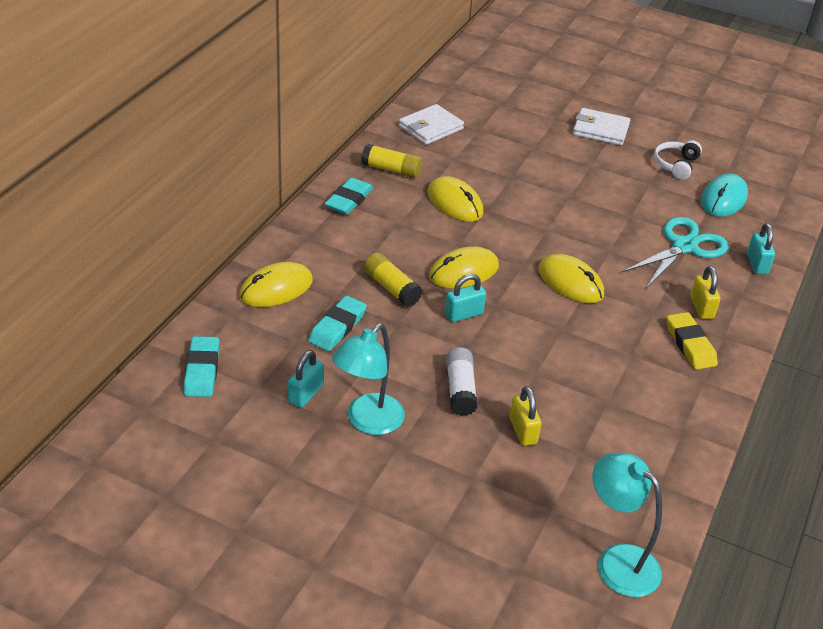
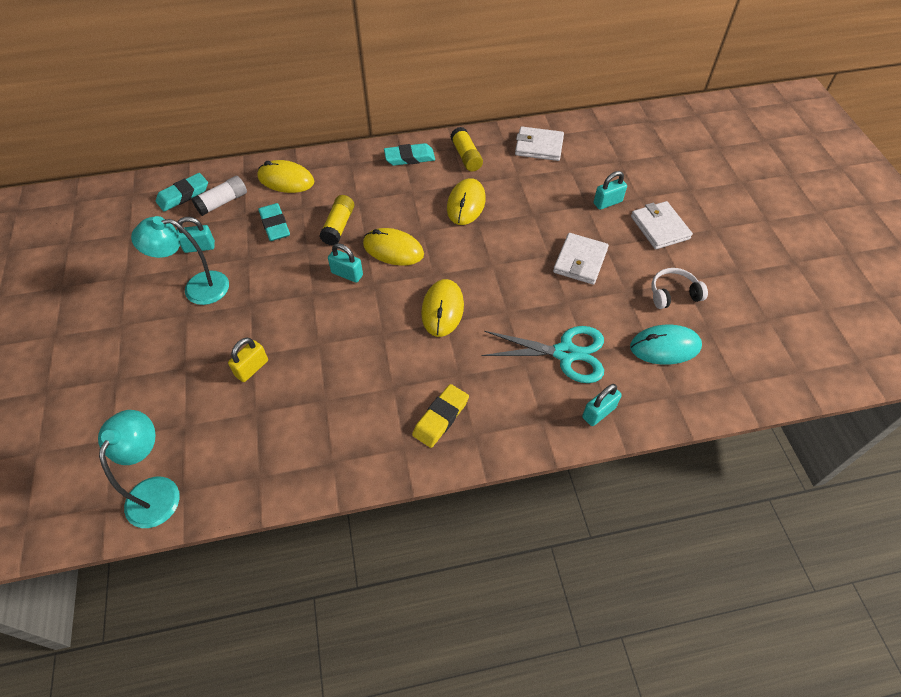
camera: 55 degrees right, 15 degrees up
turquoise eraser [308,296,367,351] -> turquoise eraser turned 75 degrees clockwise [258,203,290,241]
white glue stick [446,347,478,416] -> white glue stick moved to [192,176,247,216]
yellow padlock [690,266,721,319] -> none
none -> white wallet [553,233,609,285]
none -> turquoise padlock [594,171,627,210]

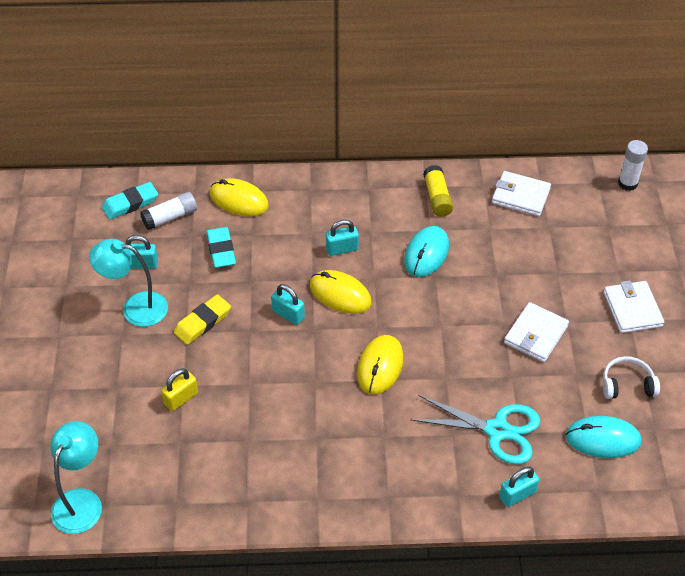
camera: 10 degrees right, 5 degrees down
yellow glue stick [319,195,354,246] -> none
turquoise eraser [384,143,435,166] -> none
yellow eraser [412,384,469,448] -> yellow eraser moved to [174,294,231,345]
yellow mouse [447,178,486,225] -> turquoise mouse [404,226,449,277]
turquoise padlock [594,171,627,210] -> turquoise padlock moved to [326,220,359,256]
none -> white glue stick [618,140,648,191]

